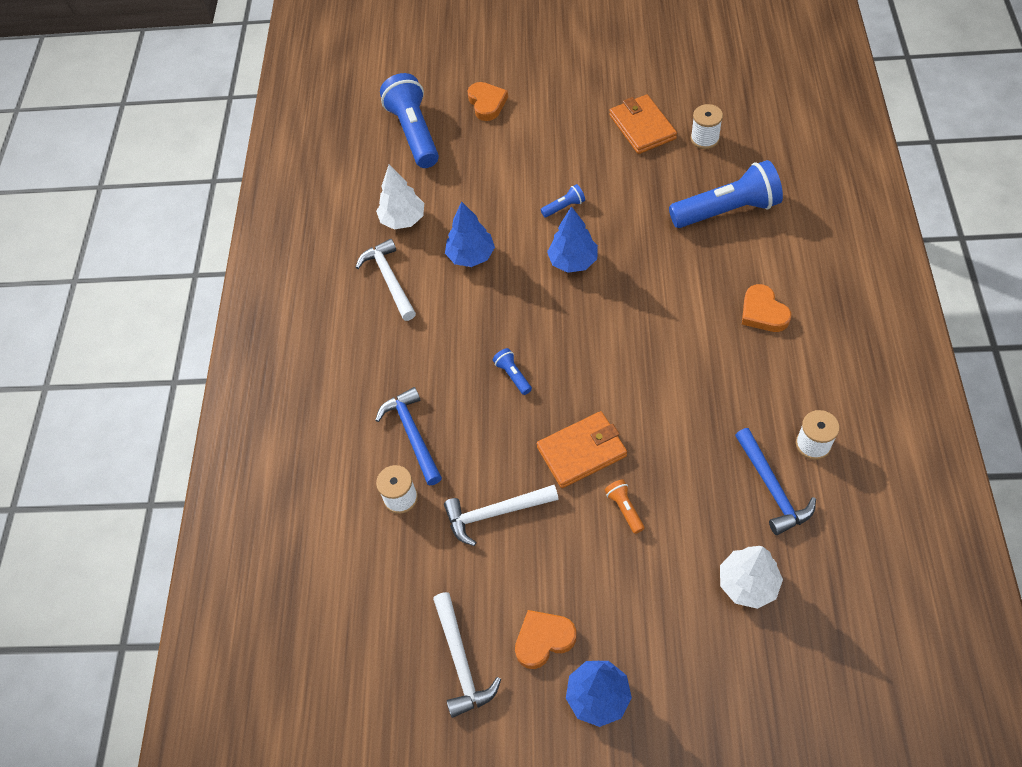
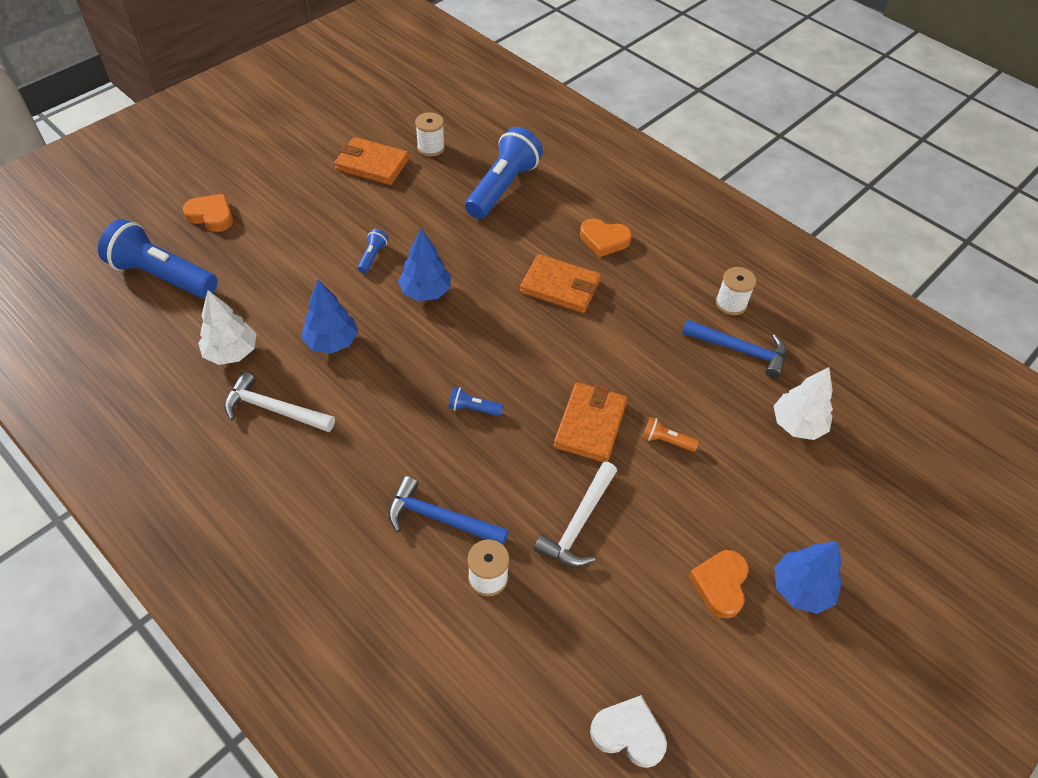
camera: 55 degrees left, 5 degrees down
white hammer [433,592,501,718] -> none
none -> orange wallet [520,254,601,313]
none -> white heart [590,695,667,768]

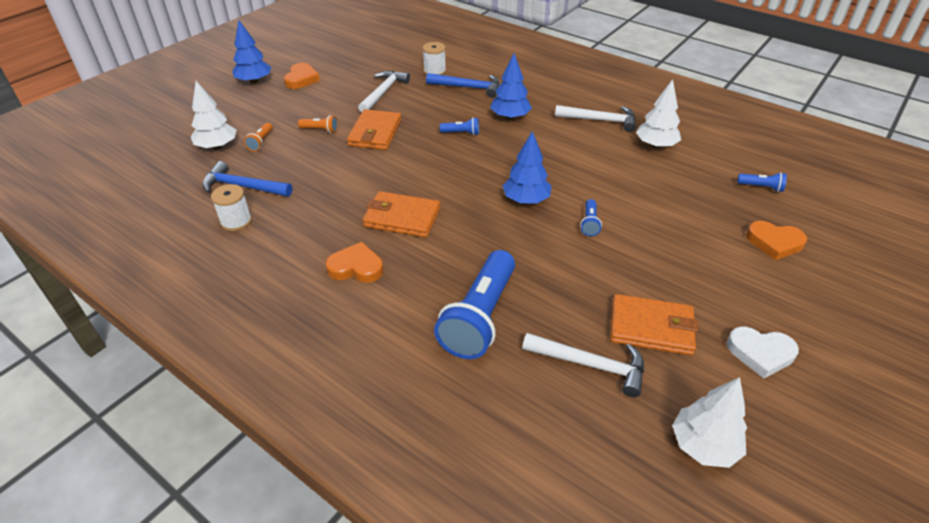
camera: 175 degrees right, 10 degrees down
blue flashlight [98,219,218,298] -> blue flashlight [737,172,787,192], size x0.42
blue tree [301,280,358,354] -> blue tree moved to [490,54,532,120]
white spool [415,112,445,156] -> white hammer [522,333,644,397]
white heart [590,695,667,768] -> white heart moved to [727,327,799,378]
none -> orange flashlight [244,123,273,151]
none -> white tree [672,377,747,468]

